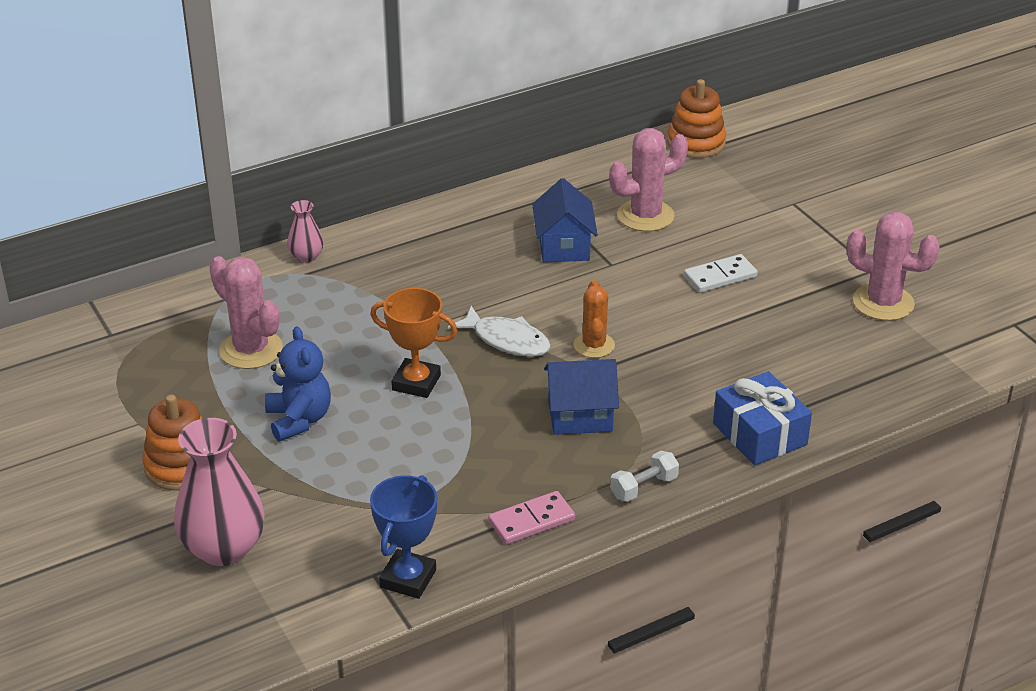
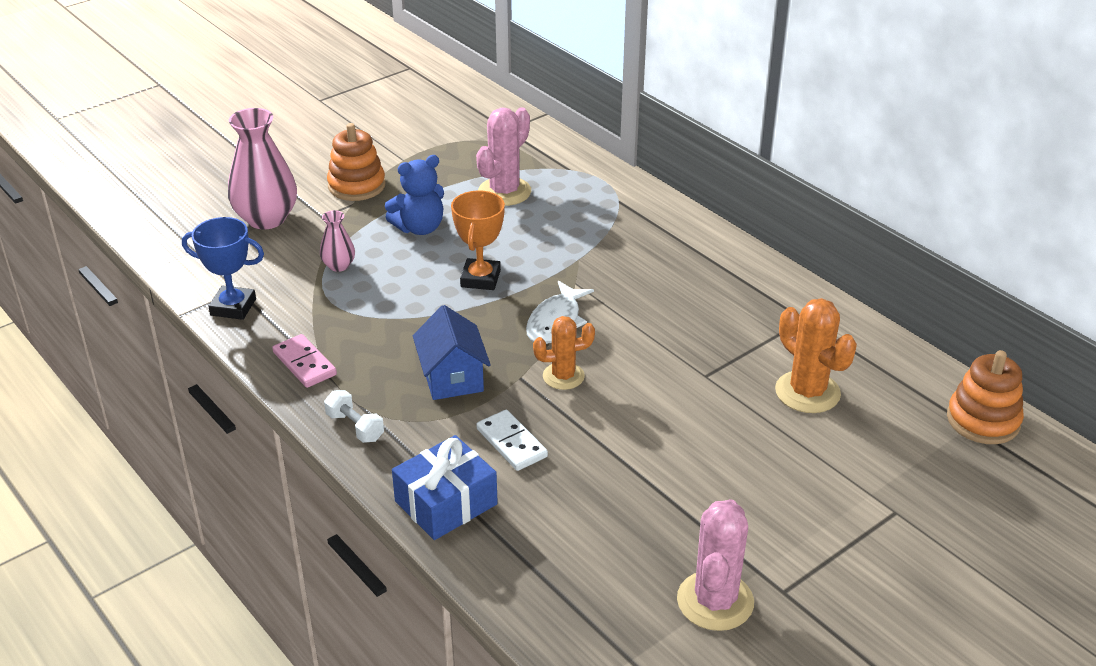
camera: 80 degrees right, 0 degrees up
pink vase [287,200,324,263] -> pink vase moved to [320,210,355,272]
blue house [532,178,598,262] -> none
pink cactus [609,128,688,232] -> orange cactus [775,298,857,413]
white domino [684,254,757,293] -> white domino moved to [476,410,548,471]

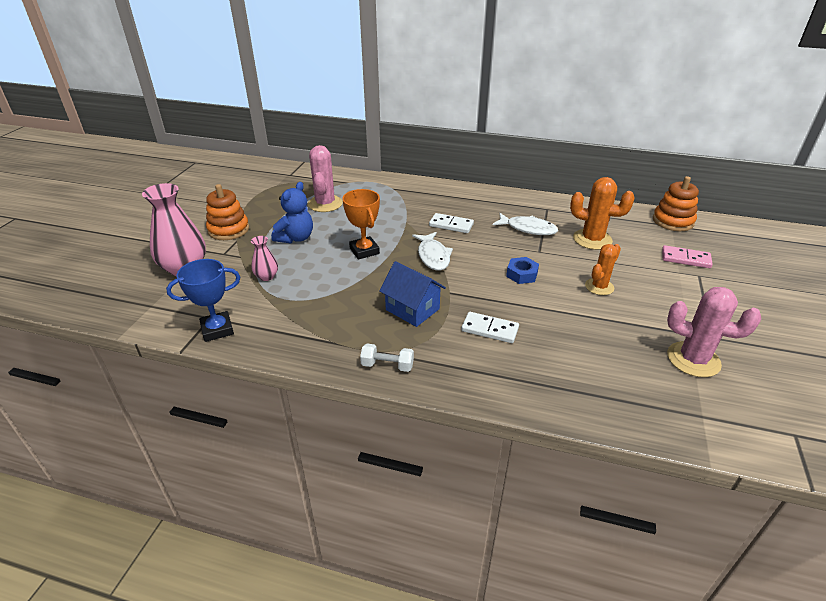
camera: 35 degrees left, 0 degrees up
pink domino [272,334,337,388] -> pink domino moved to [662,245,713,268]
blue gift [392,435,498,540] -> none
orange cactus [533,316,595,390] -> orange cactus moved to [585,244,621,295]
pink cactus [677,499,754,631] -> pink cactus turned 45 degrees counterclockwise [667,287,761,377]
none -> white domino [429,213,474,233]
none -> white fish [492,213,558,235]
none -> blue nut [506,257,539,284]

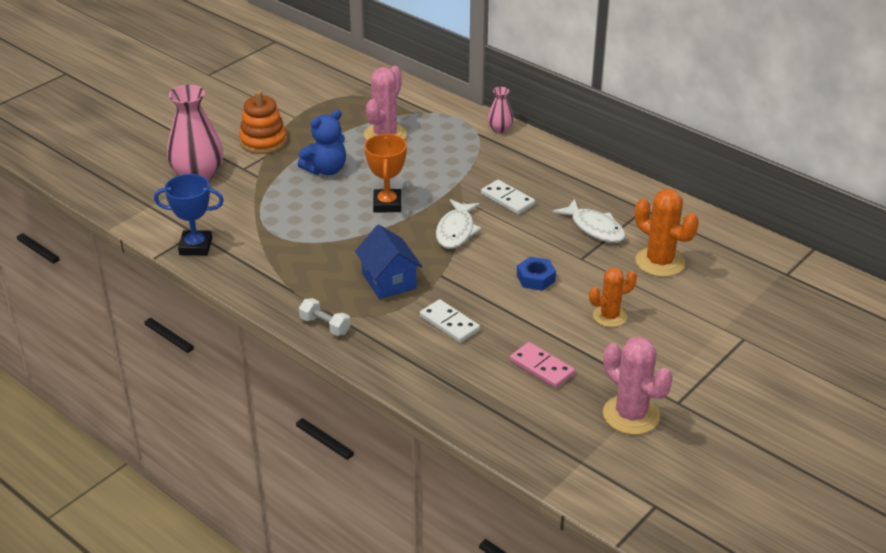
camera: 25 degrees right, 0 degrees up
pink vase [251,236,278,281] -> pink vase moved to [487,87,514,133]
orange stacking toy [653,176,699,231] -> none
pink domino [662,245,713,268] -> pink domino moved to [510,342,575,388]

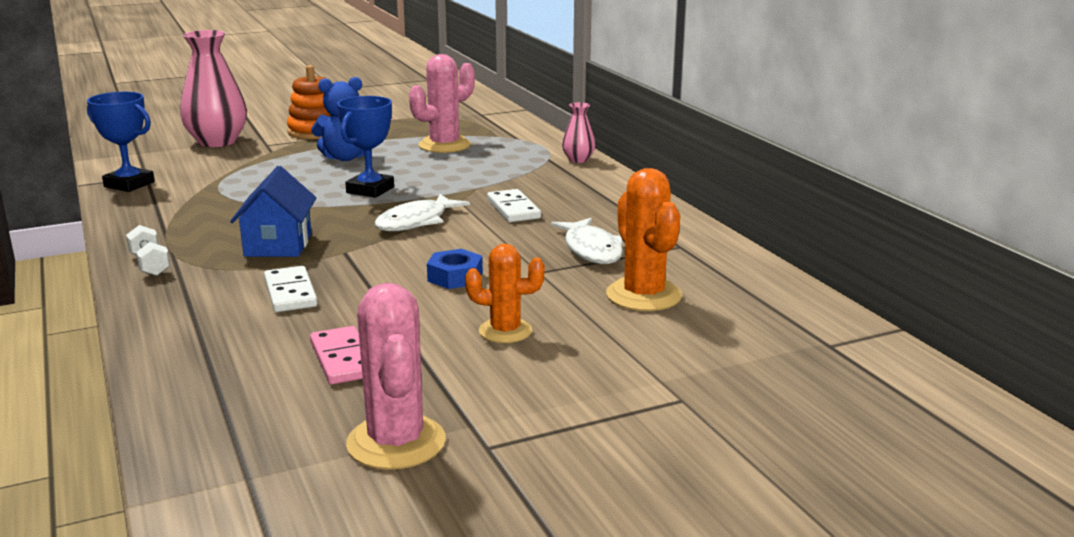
camera: 25 degrees right, 15 degrees down
orange trophy [364,134,407,213] -> blue trophy [337,96,394,198]

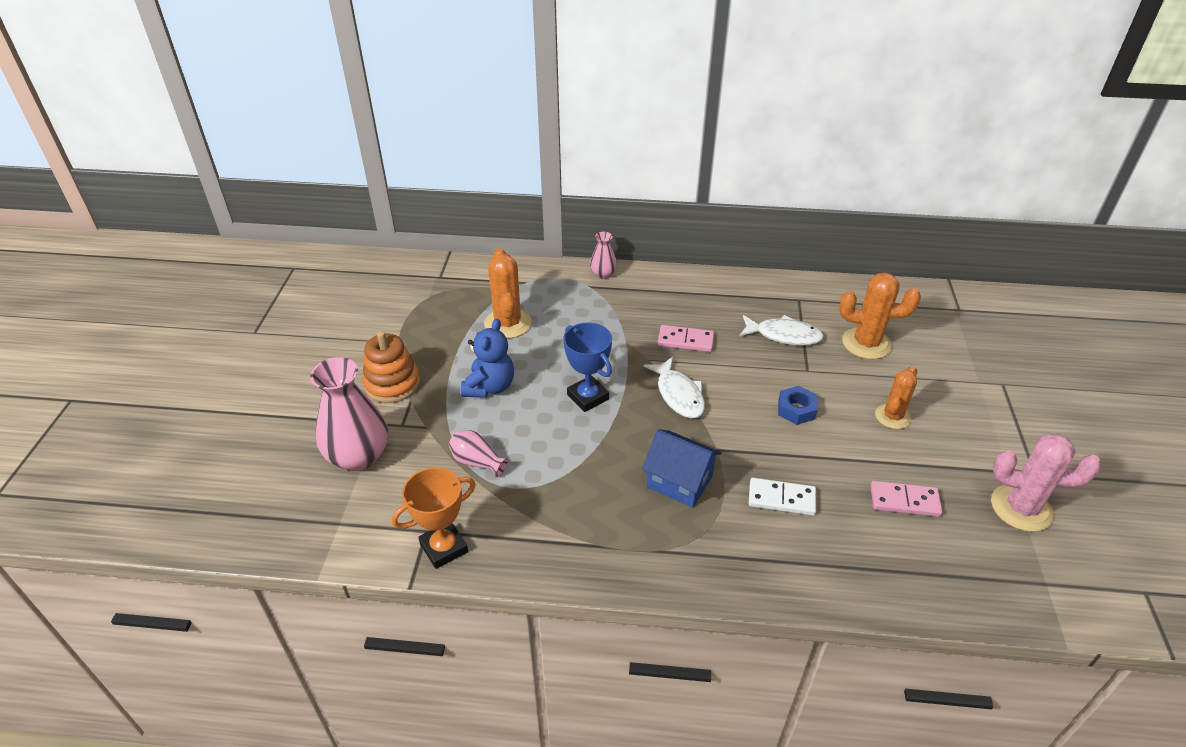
camera: 60 degrees left, 20 degrees up
blue trophy [87,92,155,192] -> orange trophy [392,467,476,569]
white dumbbell [126,225,170,276] -> none
pink cactus [409,54,475,153] -> orange cactus [484,248,531,339]
white domino [487,189,541,222] -> pink domino [658,325,714,352]
none -> pink vase [449,430,508,477]

